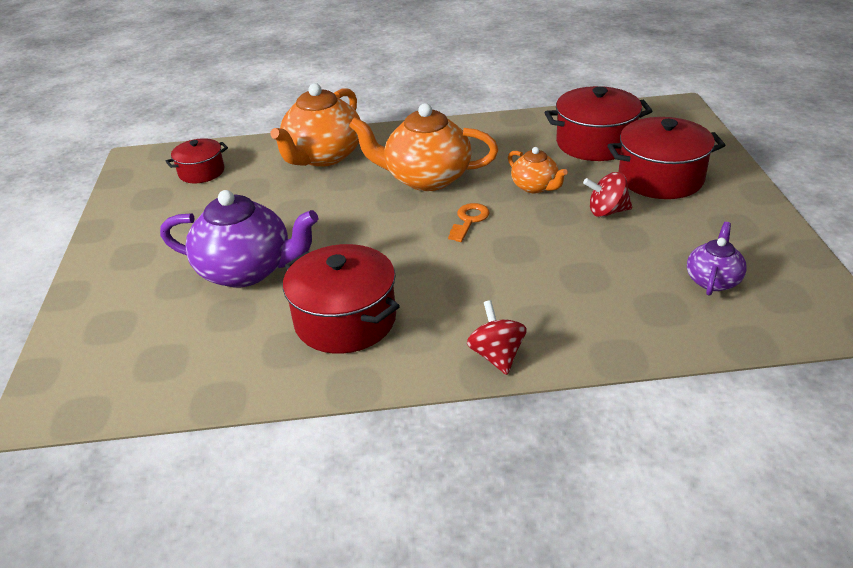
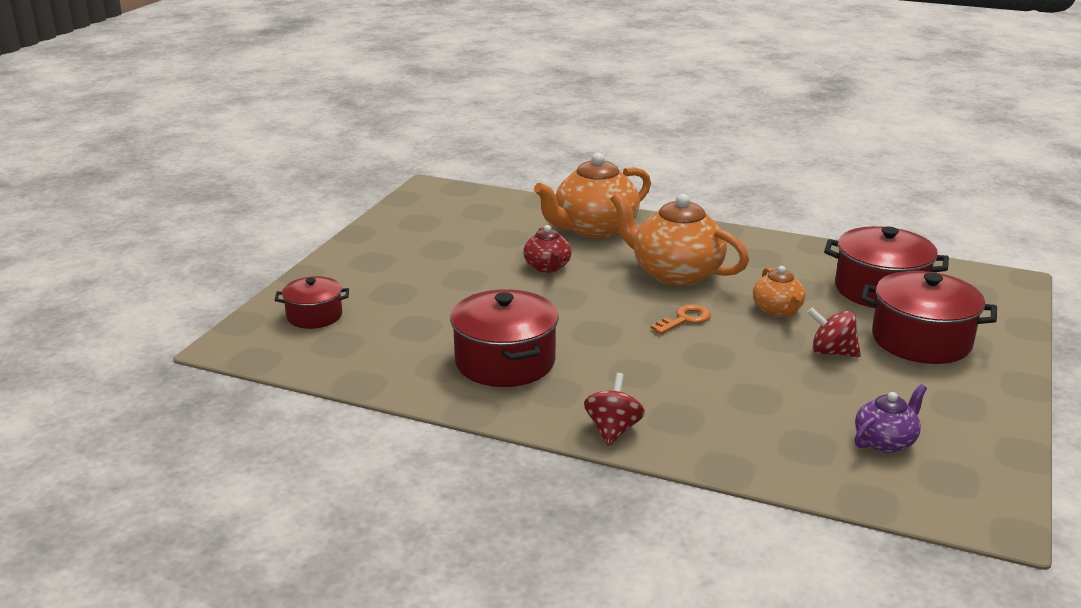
camera: 25 degrees right, 10 degrees down
purple teapot [160,190,318,288] -> none
red pot [165,138,228,183] -> red pot moved to [275,276,349,329]
none -> red teapot [523,225,572,273]

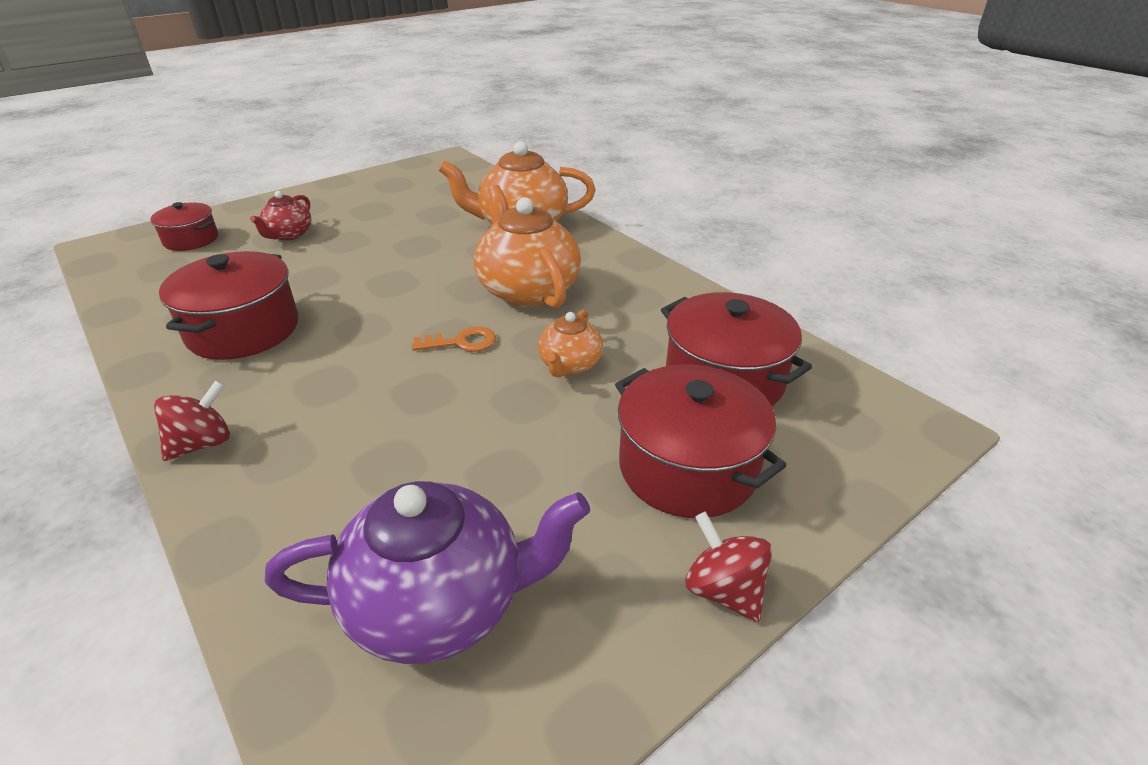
camera: 30 degrees right, 10 degrees up
red teapot [523,225,572,273] -> red teapot moved to [250,191,311,241]
red spinning top [807,307,861,357] -> red spinning top moved to [686,511,772,622]
purple teapot [854,384,927,453] -> purple teapot [265,481,590,664], size x1.88

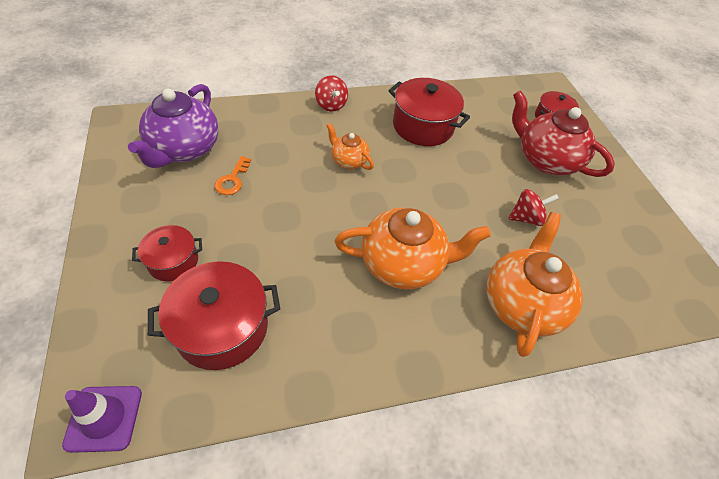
camera: 110 degrees right, 15 degrees up
red teapot [250,191,311,241] -> red teapot [512,90,615,177], size x1.88
orange key [412,327,496,352] -> orange key moved to [215,156,251,195]
orange teapot [538,310,603,378] -> orange teapot moved to [326,123,374,170]
red pot [615,365,787,518] -> red pot [132,225,202,282], size x0.59
red spinning top [686,511,772,622] -> red spinning top moved to [508,189,559,226]
none -> purple traffic cone [62,386,142,453]

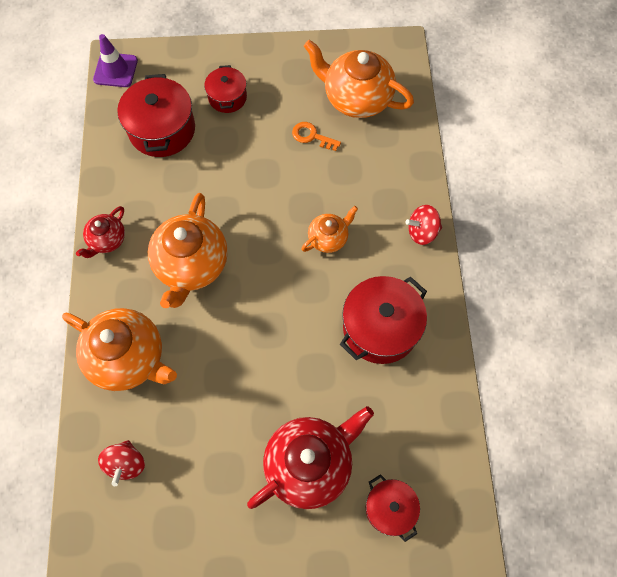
camera: 105 degrees right, 15 degrees up
purple teapot [128,84,219,168] -> orange teapot [304,40,414,118]
red spinning top [508,189,559,226] -> red spinning top moved to [98,440,145,486]
none -> red teapot [76,206,125,258]

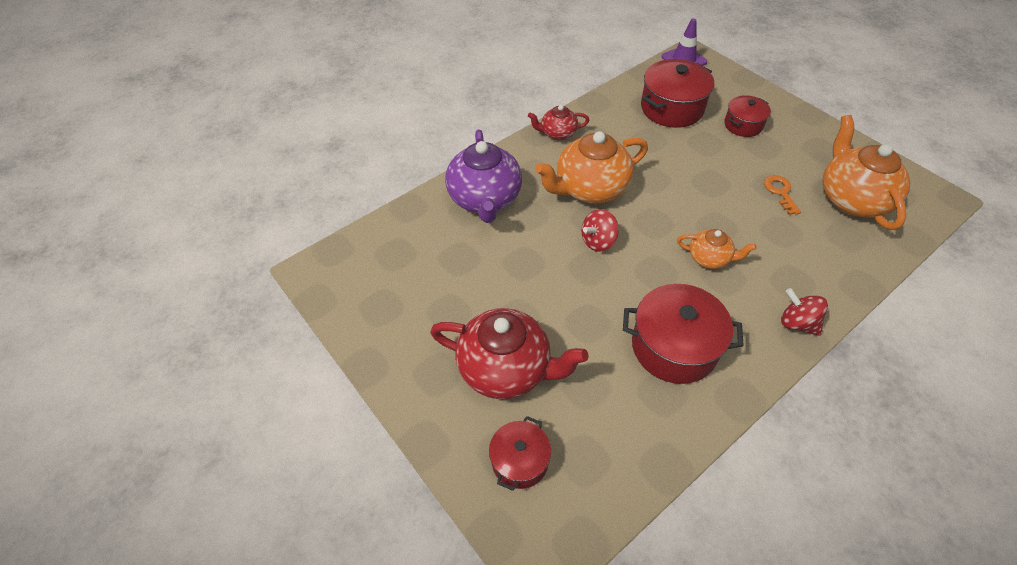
camera: 55 degrees right, 15 degrees down
orange teapot [62,308,177,391] -> purple teapot [445,129,522,223]
red spinning top [98,440,145,486] -> red spinning top moved to [582,209,619,252]

